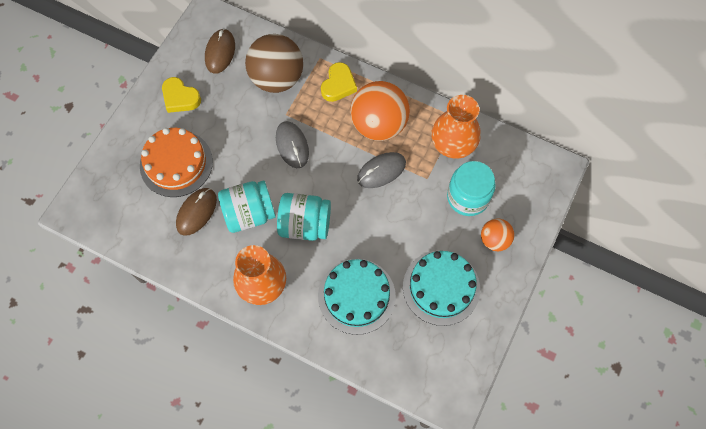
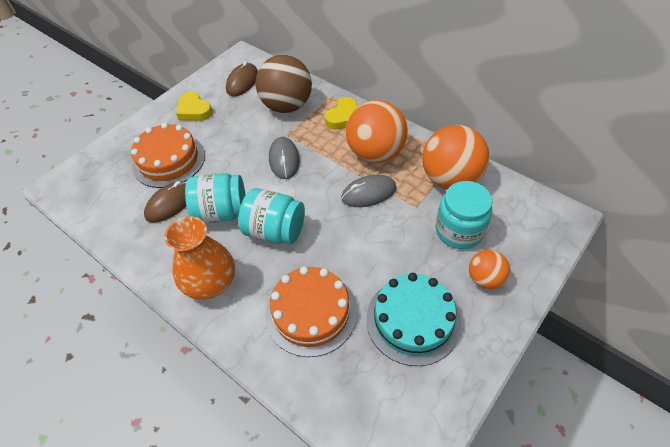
camera: 15 degrees right, 15 degrees down
turquoise cake [318,259,396,335] -> orange cake [265,266,357,357]
orange vase [431,95,481,159] -> orange ball [422,125,490,190]

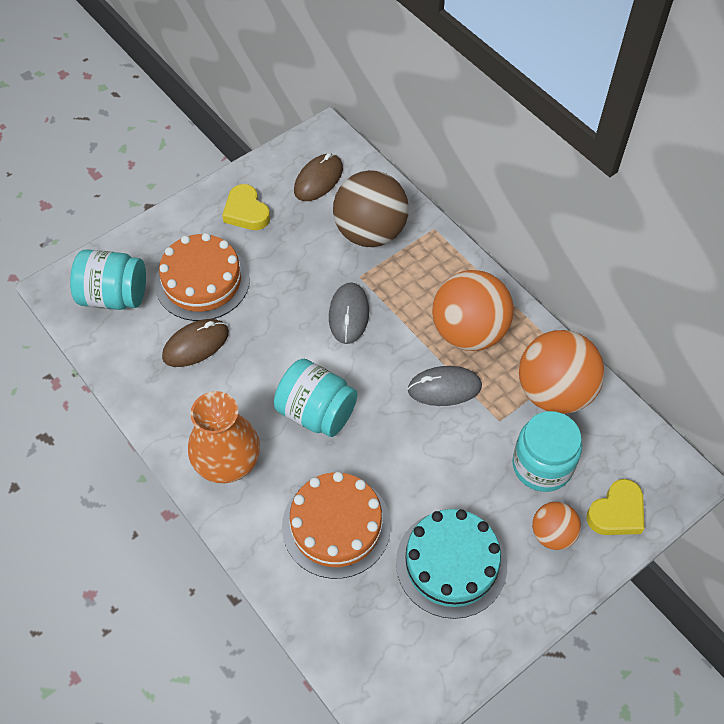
camera: 10 degrees right, 5 degrees up
turquoise jar [185,173,246,223] -> turquoise jar moved to [70,249,146,310]
yellow heart [325,97,358,129] -> yellow heart moved to [586,479,644,535]

